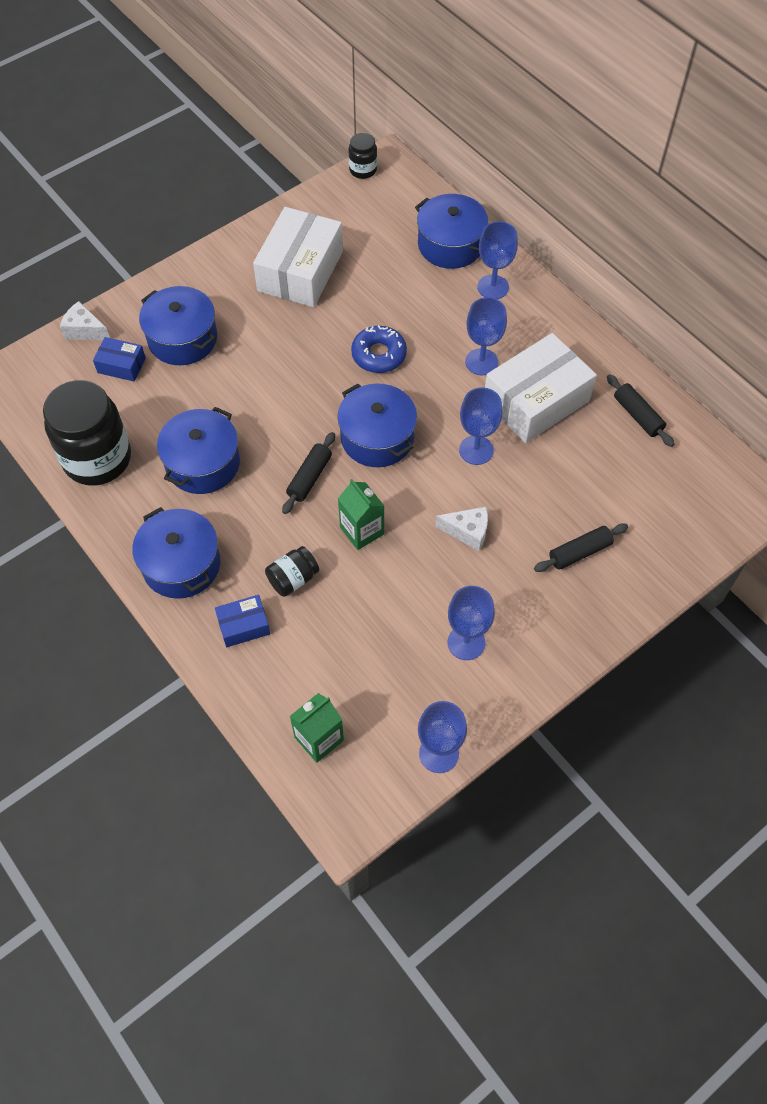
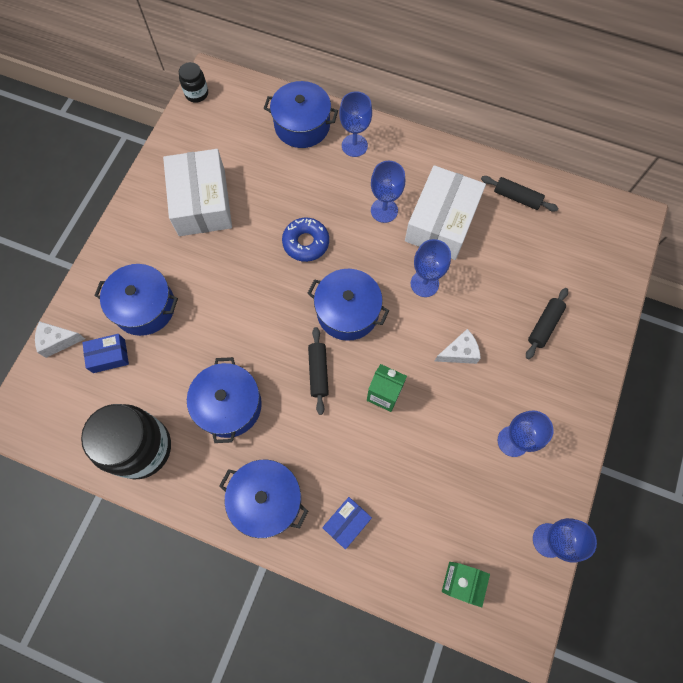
camera: 30 degrees left, 10 degrees up
black jar [265,546,319,597] -> none

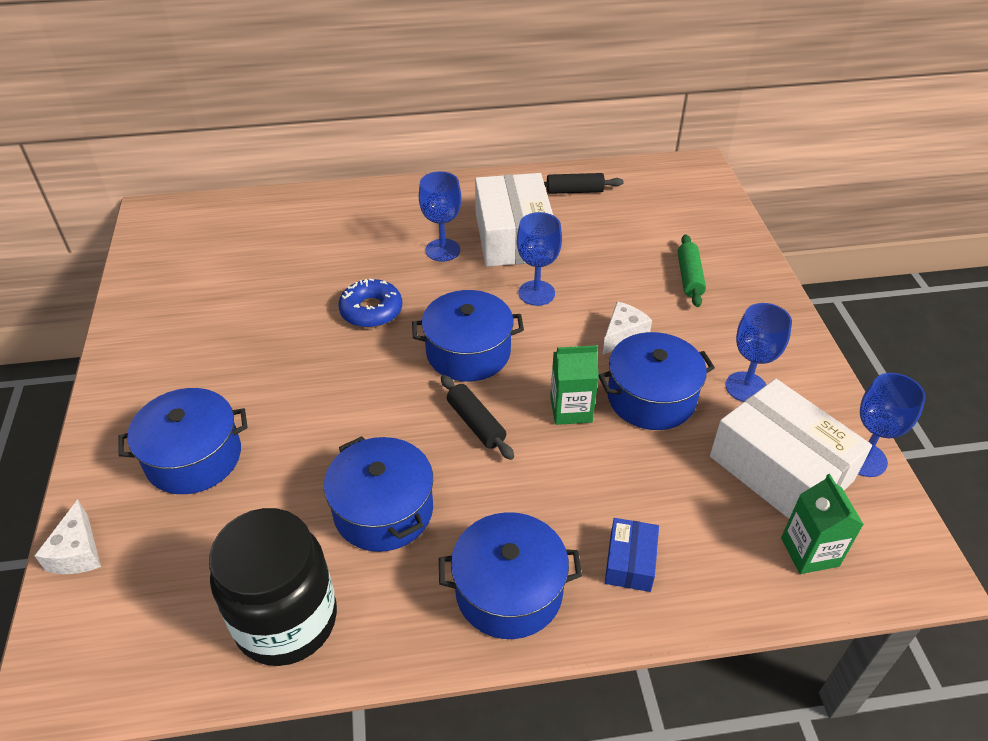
camera: 30 degrees left, 25 degrees down
white cheese [35,321,85,358] -> white cheese turned 60 degrees counterclockwise [34,500,101,574]
blue box [82,334,129,373] -> none
white box [163,149,232,236] -> white box moved to [710,379,872,519]
black jar [179,62,208,103] -> none
blue pot [264,81,338,148] -> blue pot moved to [599,332,715,430]
blue goblet [339,91,372,157] -> none
black rolling pin [526,288,568,359] -> green rolling pin [678,234,706,307]

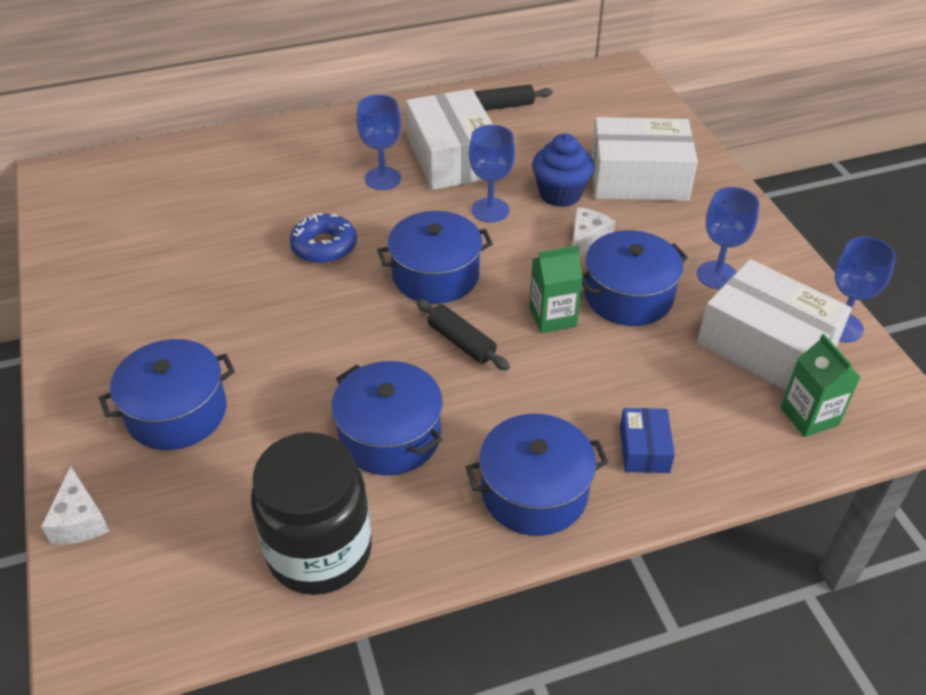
camera: 10 degrees left, 0 degrees up
green rolling pin [678,234,706,307] -> white box [591,117,698,201]
none -> blue cupcake [532,133,594,207]

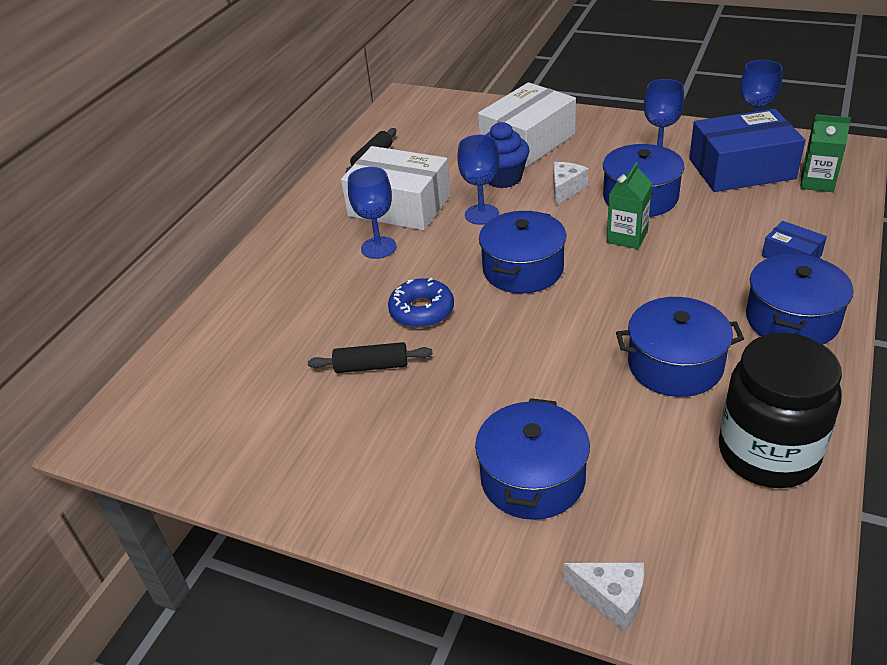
camera: 45 degrees left, 5 degrees down
black rolling pin [416,299,510,371] -> black rolling pin moved to [308,342,432,373]
white cheese [572,207,615,257] -> white cheese turned 45 degrees clockwise [553,162,589,206]
white box [697,259,852,391] -> blue box [689,109,805,192]

